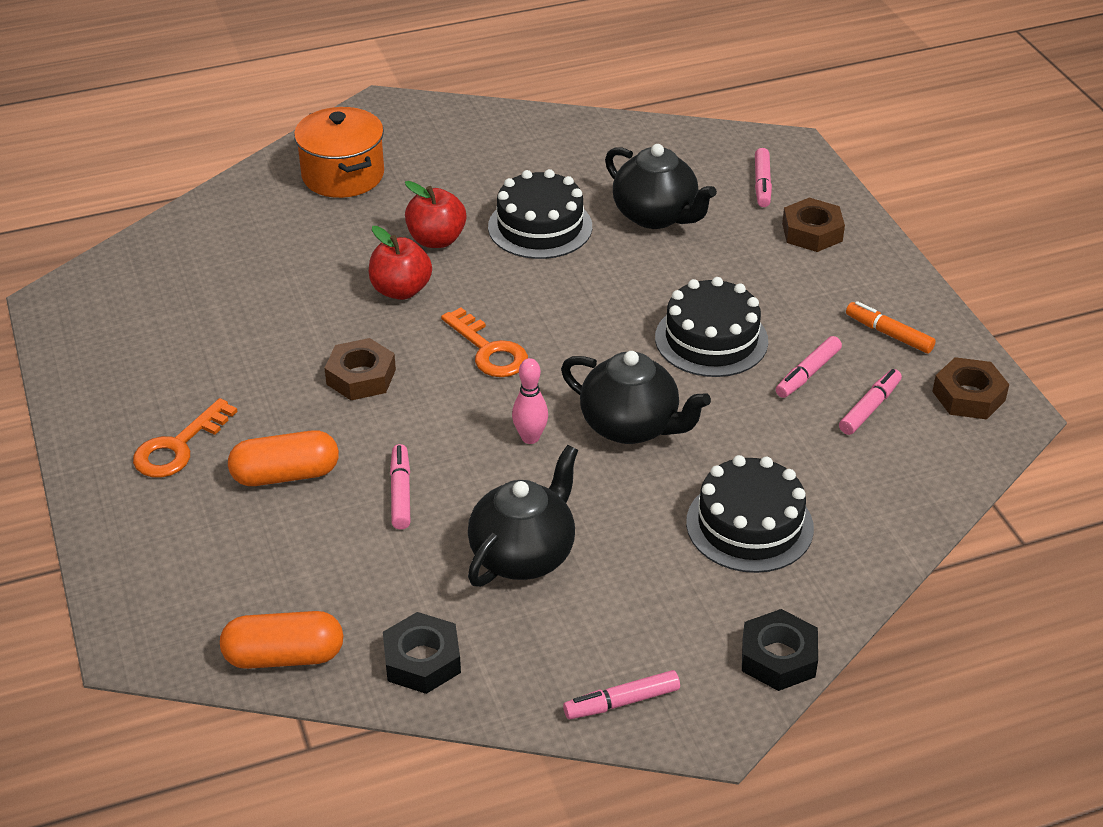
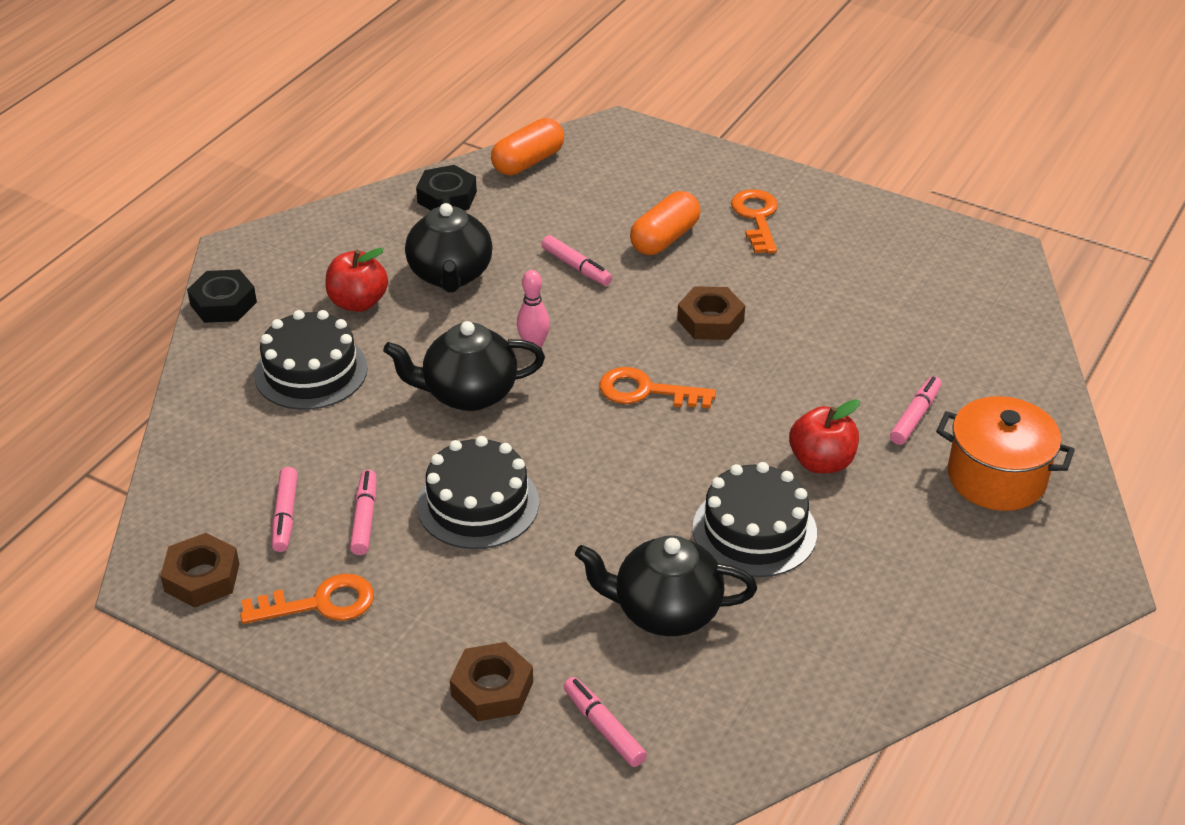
camera: 140 degrees right, 0 degrees up
red apple [369,226,432,300] -> red apple moved to [325,248,388,312]
pink marker [563,670,680,719] -> pink marker moved to [890,376,942,445]
orange marker [846,301,936,353] -> orange key [240,574,374,624]

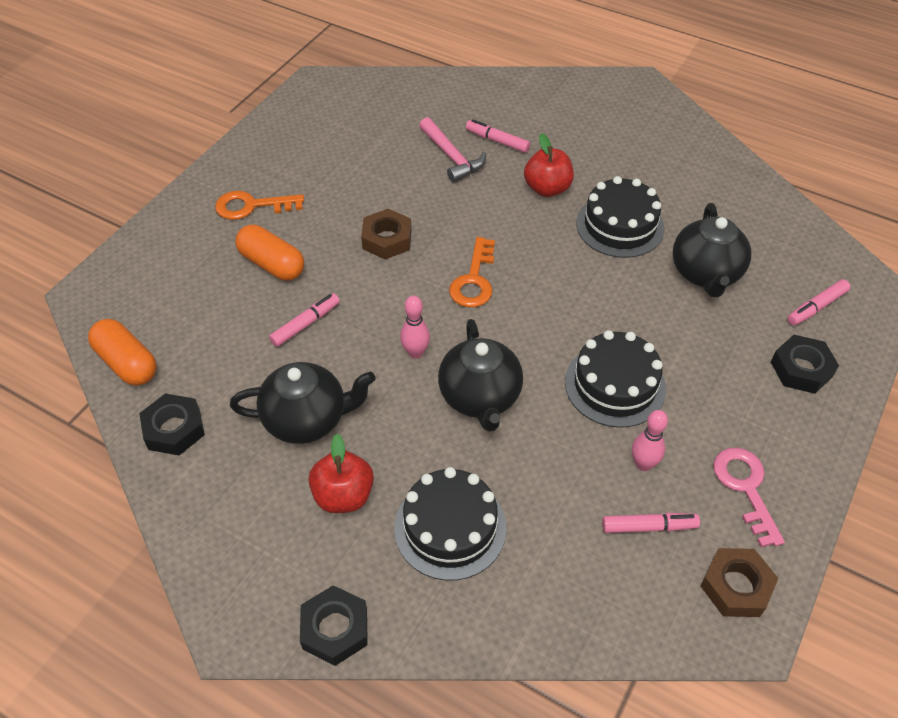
camera: 90 degrees left, 10 degrees up
orange key [240,574,374,624] -> pink key [713,448,785,547]
pink marker [350,470,376,555] -> pink bowling pin [632,410,668,471]
brown nut [450,642,533,721] -> black nut [771,335,839,394]
orange pot [936,396,1075,511] -> none
none -> pink hammer [419,117,486,182]

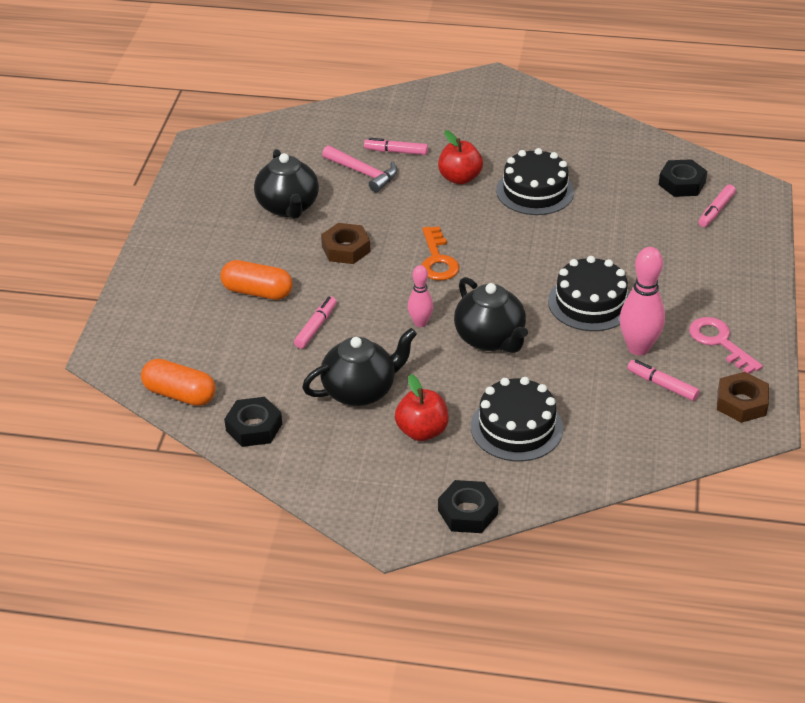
camera: 20 degrees left, 10 degrees down
orange key [215,191,304,220] -> none
pink marker [602,513,700,533] -> pink marker turned 120 degrees counterclockwise [627,360,700,401]
pink bowling pin [632,410,668,471] -> pink bowling pin [620,247,665,355], size x1.70
black teapot [673,203,751,297] -> black teapot moved to [254,149,319,219]
black nut [771,335,839,394] -> black nut moved to [659,159,707,197]

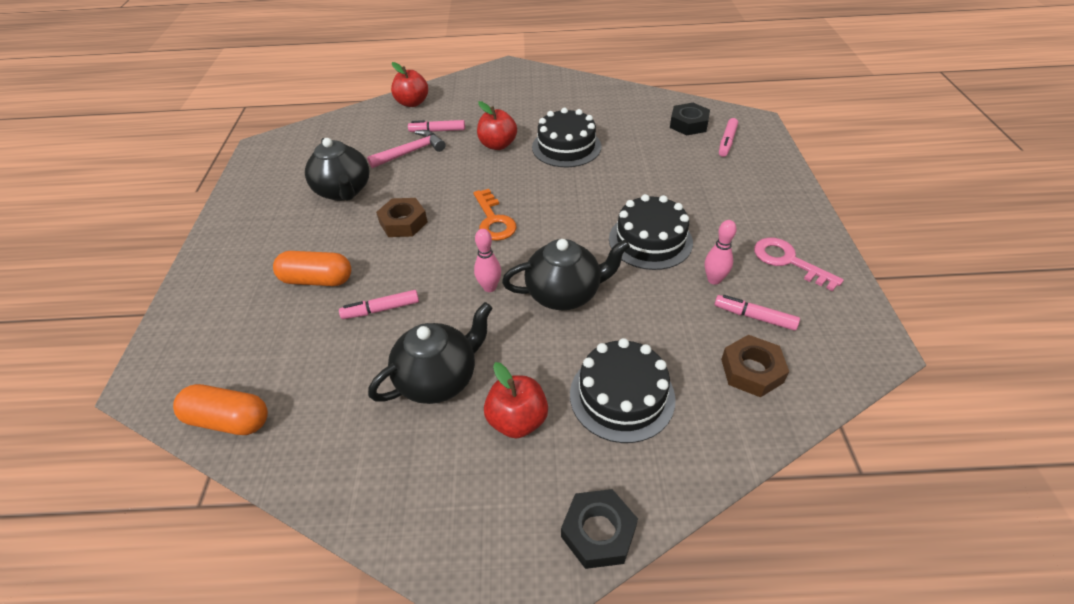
camera: 10 degrees left, 5 degrees up
black nut [224,397,282,447] -> none
pink marker [294,296,337,349] -> pink marker turned 120 degrees counterclockwise [339,290,419,319]
pink hammer [322,145,397,193] -> pink hammer turned 60 degrees counterclockwise [367,130,446,168]
black teapot [454,277,528,353] -> black teapot turned 60 degrees counterclockwise [502,239,630,310]
pink bowling pin [620,247,665,355] -> pink bowling pin [705,220,737,285], size x0.59
brown nut [717,372,769,423] -> brown nut moved to [721,335,789,398]
none -> red apple [391,62,428,107]

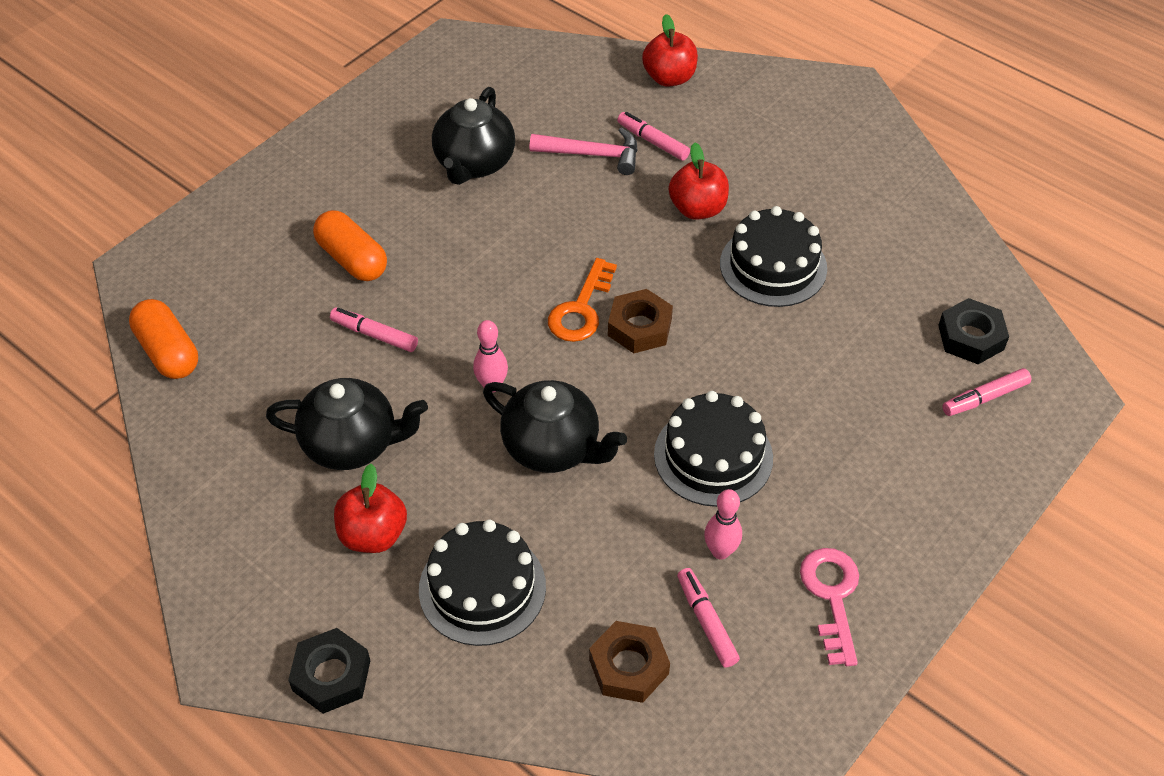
camera: 40 degrees right, 5 degrees up
brown nut [376,198,428,237] -> brown nut moved to [608,289,673,353]

